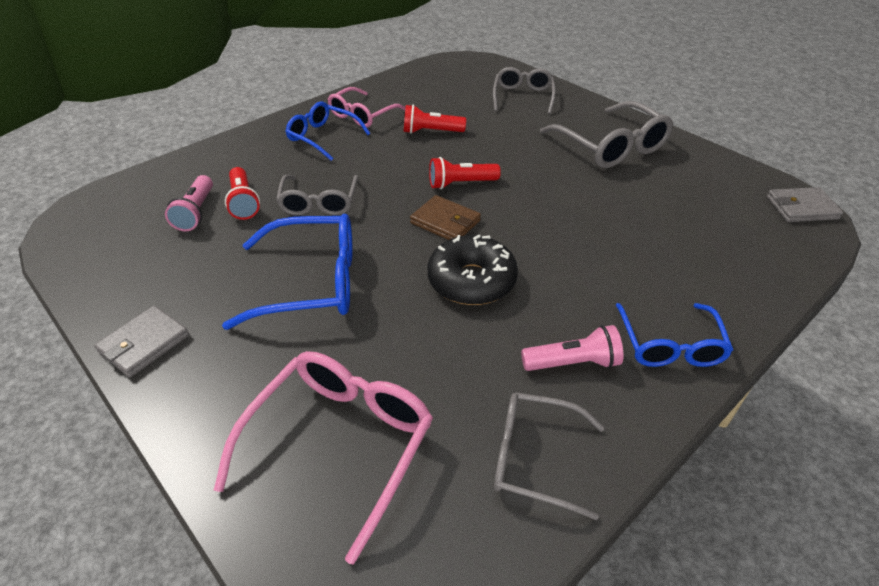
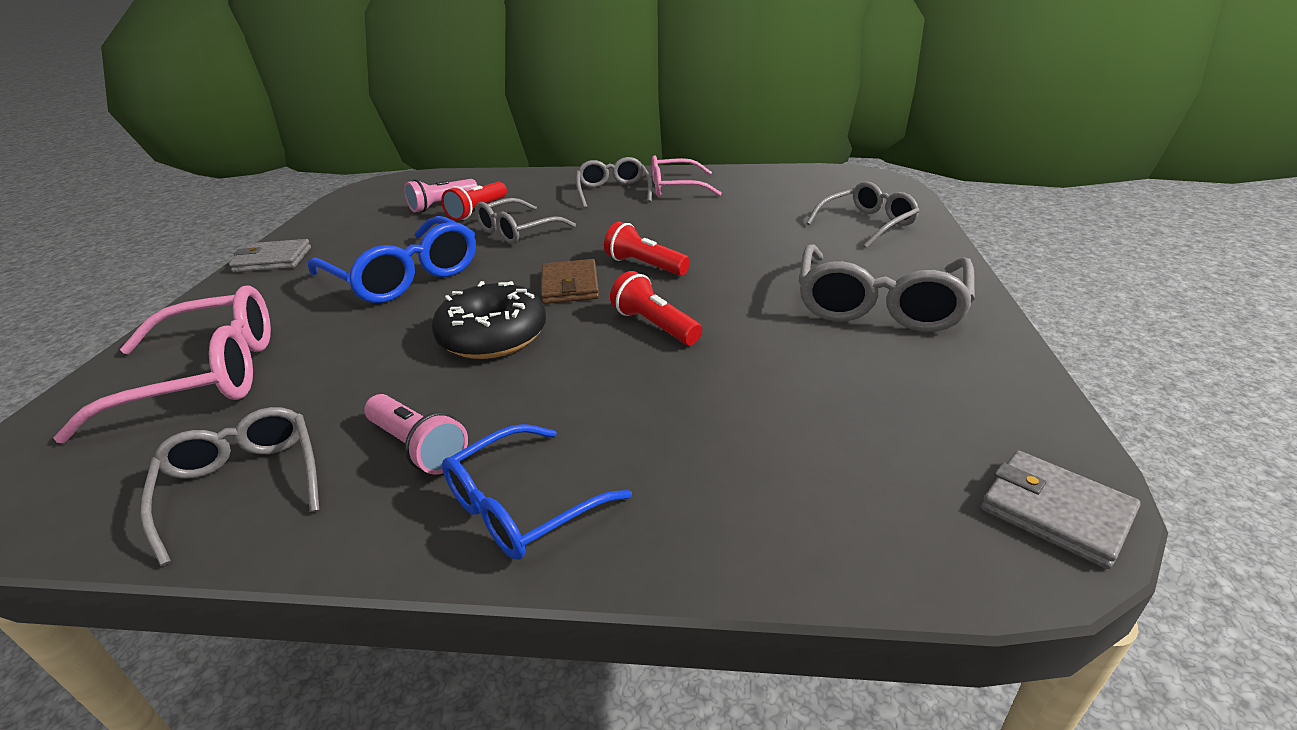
camera: 50 degrees right, 10 degrees down
blue glasses [285,102,370,161] -> grey glasses [576,157,652,209]
red flashlight [404,105,466,134] -> red flashlight moved to [610,271,702,345]

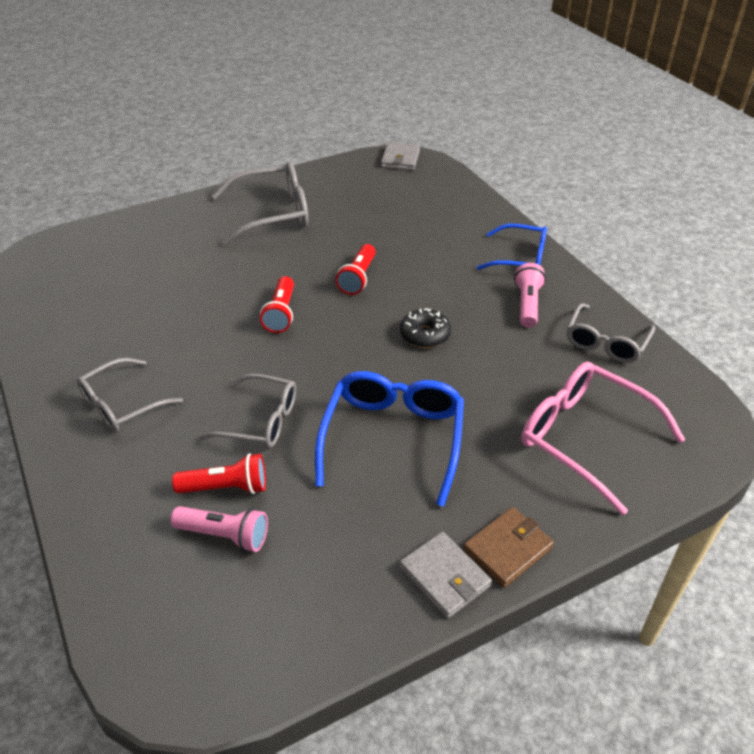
camera: 125 degrees left, 10 degrees up
black donut [432,281,546,359] -> black donut [400,308,451,348], size x0.65
brown wallet [541,259,599,304] -> brown wallet moved to [463,507,554,588]
pink glasses [652,155,722,197] -> none
grey glasses [806,182,920,248] -> none

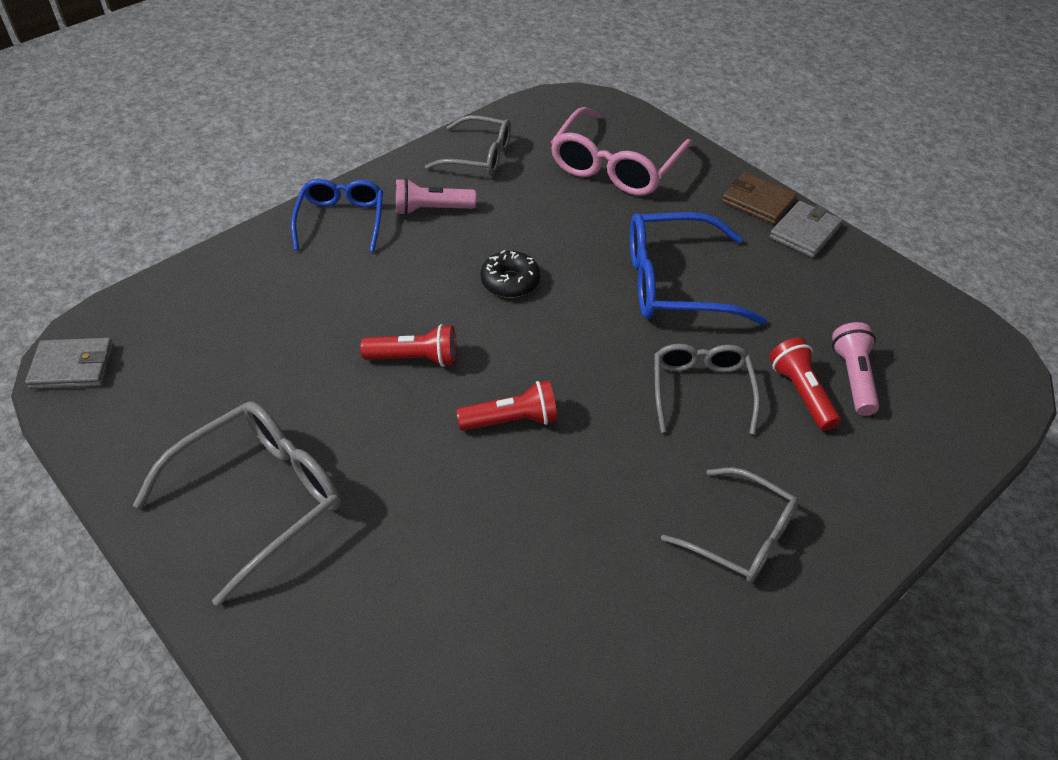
camera: 105 degrees left, 5 degrees up
grey glasses [212,162,308,245] -> grey glasses turned 75 degrees clockwise [133,401,341,607]

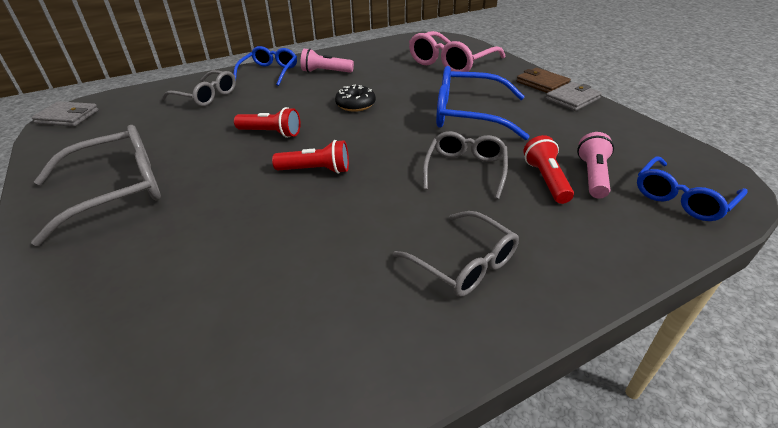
camera: 15 degrees right, 10 degrees down
grey glasses [425,115,511,175] -> grey glasses moved to [162,70,236,106]
none -> blue glasses [637,156,748,221]

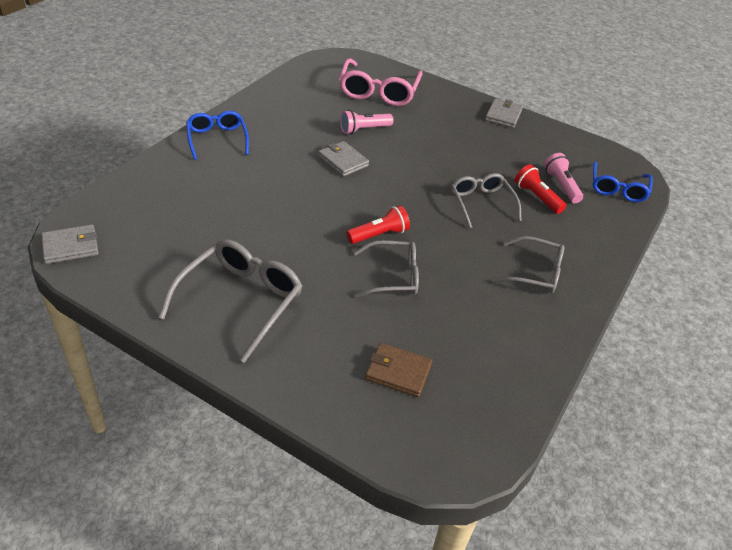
camera: 35 degrees left, 5 degrees up
grey glasses [162,70,236,106] -> grey glasses moved to [354,240,419,297]
red flashlight [234,107,301,138] -> none
pink flashlight [301,48,354,73] -> pink flashlight moved to [340,110,393,134]
black donut [335,85,376,112] -> grey wallet [318,141,369,177]
blue glasses [436,66,530,140] -> none
brown wallet [516,68,571,93] -> brown wallet moved to [365,343,432,397]

